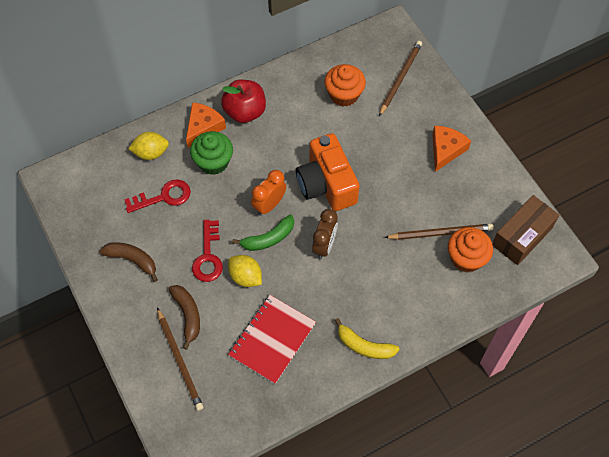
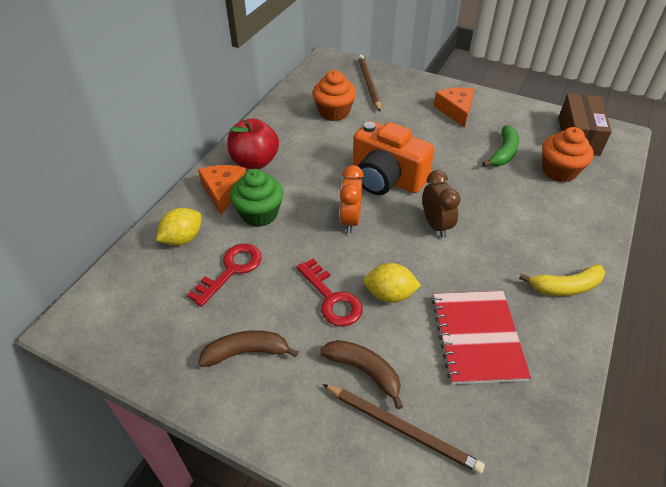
camera: 35 degrees left, 15 degrees down
green banana [232,215,294,251] -> green banana moved to [482,125,519,167]
brown pencil [384,224,494,240] -> none

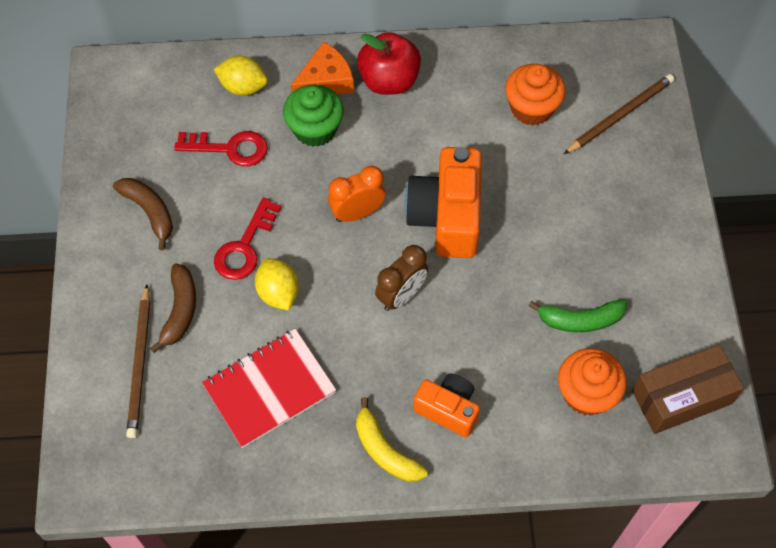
camera: 60 degrees right, 15 degrees up
orange cheese [434,87,475,128] -> none
none -> orange camera [413,373,480,437]

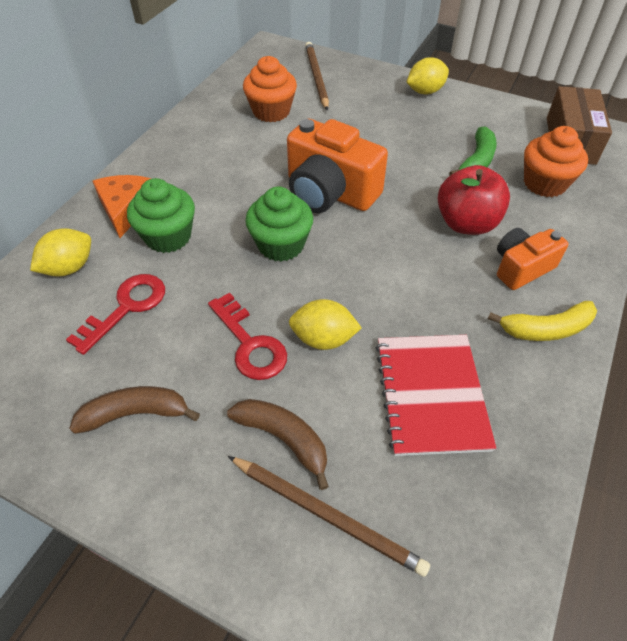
camera: 60 degrees left, 10 degrees down
orange clock [328,166,386,222] -> green cupcake [245,186,313,262]
red apple [357,32,421,95] -> red apple moved to [438,165,510,235]
brown clock [375,245,428,311] -> none
none -> yellow lemon [406,57,449,94]

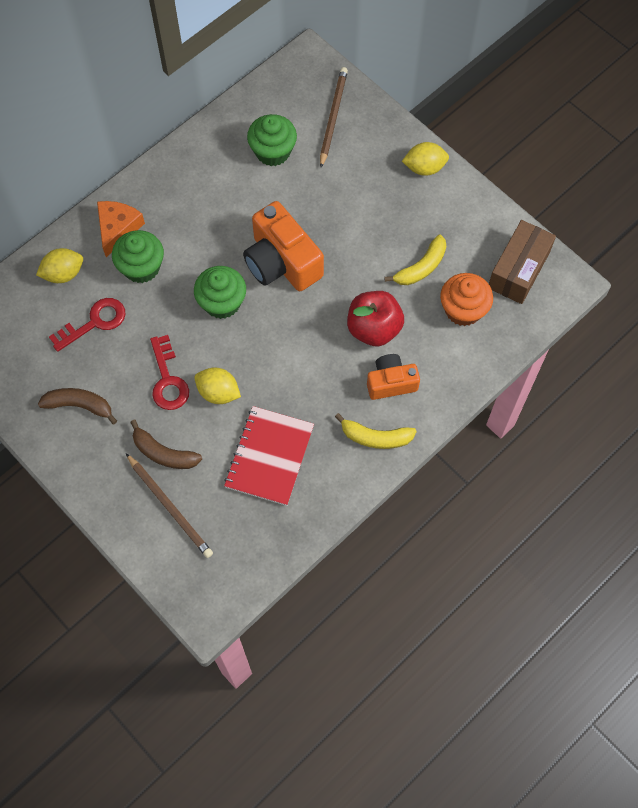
camera: 20 degrees right, 15 degrees up
brown banana [227,399,329,490] -> brown banana turned 150 degrees clockwise [130,420,202,469]
orange cupcake [243,56,297,122] -> green cupcake [247,114,297,166]
green banana [449,127,497,175] -> yellow banana [384,234,446,285]

